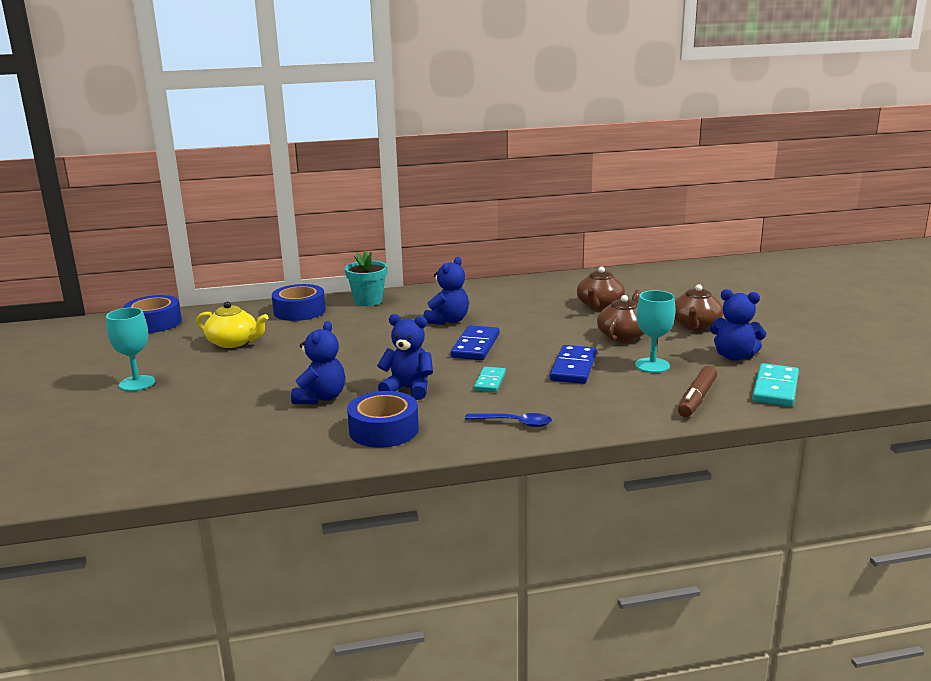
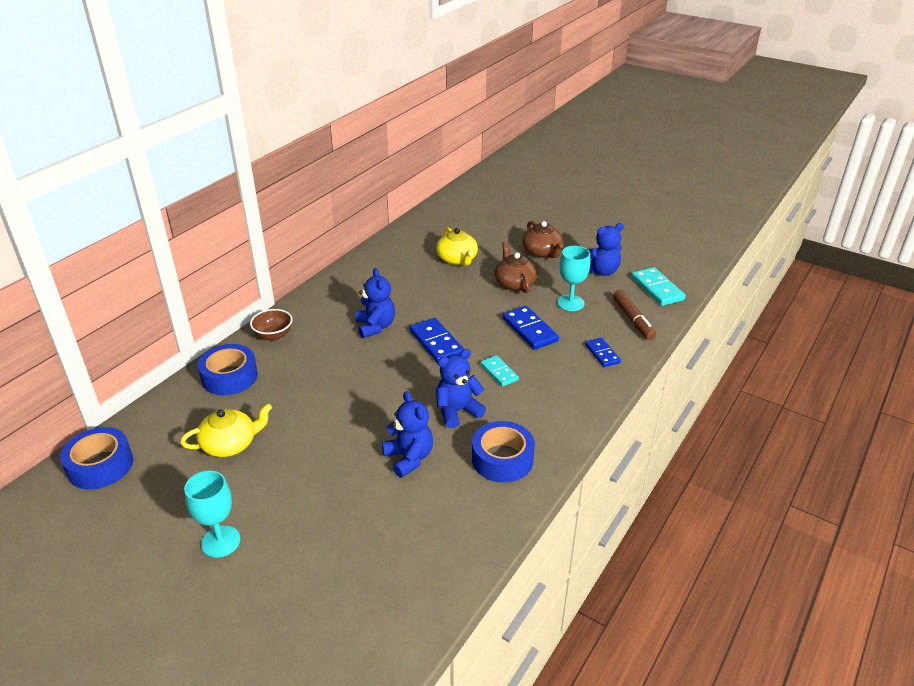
camera: 45 degrees left, 15 degrees up
turquoise flower pot [345,251,388,306] -> brown bowl [250,309,292,341]
blue spoon [465,413,552,427] -> none
brown teapot [577,266,625,310] -> yellow teapot [436,227,478,266]
none -> blue domino [585,337,621,367]

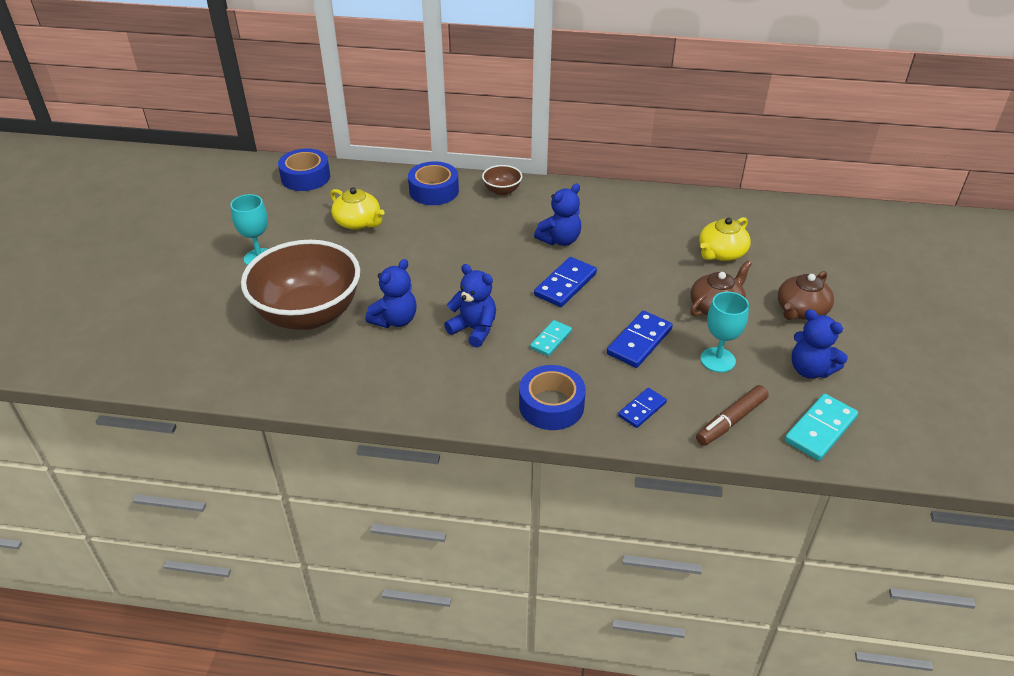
camera: 65 degrees right, 5 degrees up
blue tape [472,421,535,483] -> blue tape moved to [519,365,586,430]
none -> brown bowl [241,240,360,330]

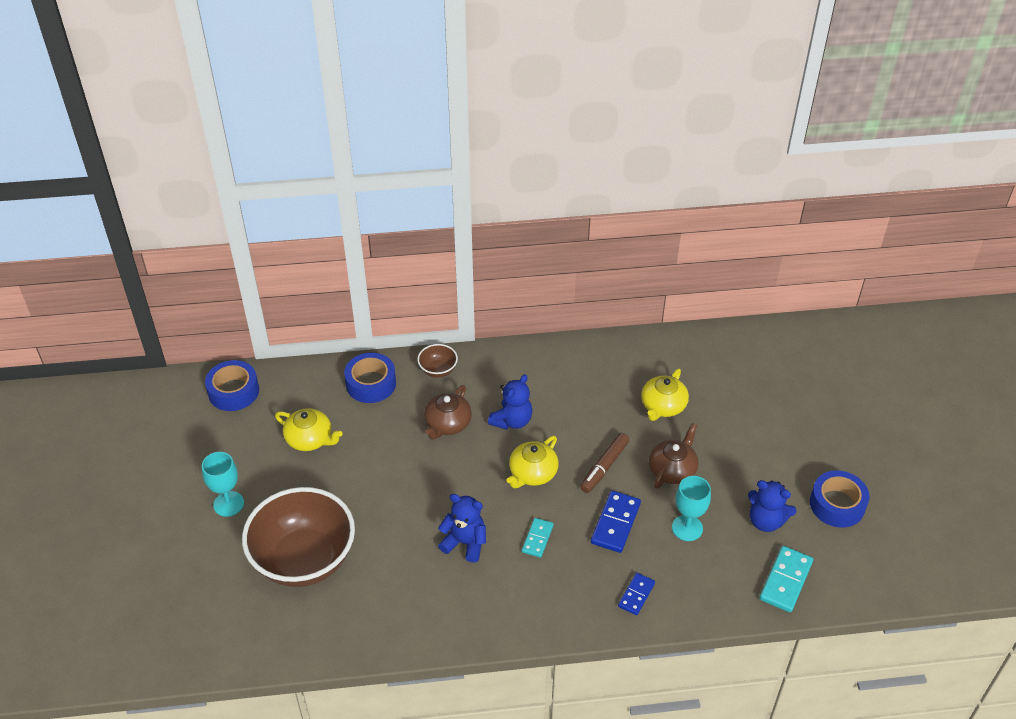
camera: 15 degrees left, 5 degrees up
blue teddy bear [365,259,416,328] -> none
blue tape [519,365,586,430] -> blue tape moved to [810,470,869,528]
blue domino [534,257,597,307] -> yellow teapot [506,436,559,488]
brown marker [696,385,769,446] -> brown marker moved to [580,433,629,493]
brown teapot [778,271,834,320] -> brown teapot moved to [424,385,472,440]

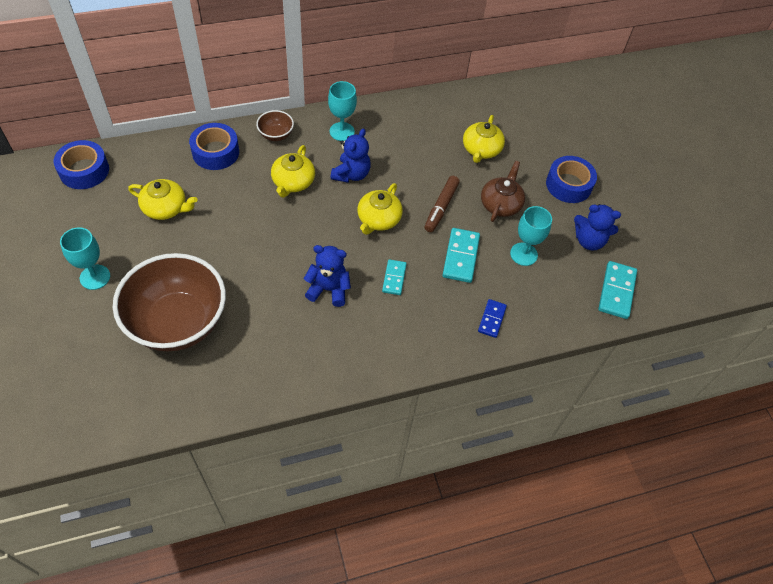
camera: 15 degrees left, 10 degrees up
brown teapot [424,385,472,440] -> yellow teapot [271,145,315,198]
blue domino [591,491,641,553] -> turquoise domino [443,228,480,283]
blue tape [810,470,869,528] -> blue tape moved to [546,156,597,203]
none -> turquoise goblet [328,81,357,141]

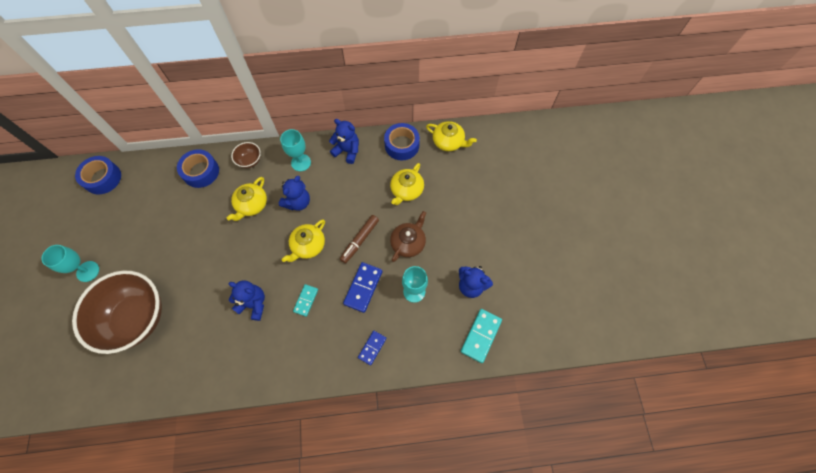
camera: 15 degrees right, 10 degrees up
yellow teapot [128,179,197,220] -> yellow teapot moved to [426,121,477,151]
turquoise domino [443,228,480,283] -> blue domino [343,262,383,313]
blue tape [546,156,597,203] -> blue tape moved to [384,123,420,160]
none -> blue teddy bear [329,119,359,164]

